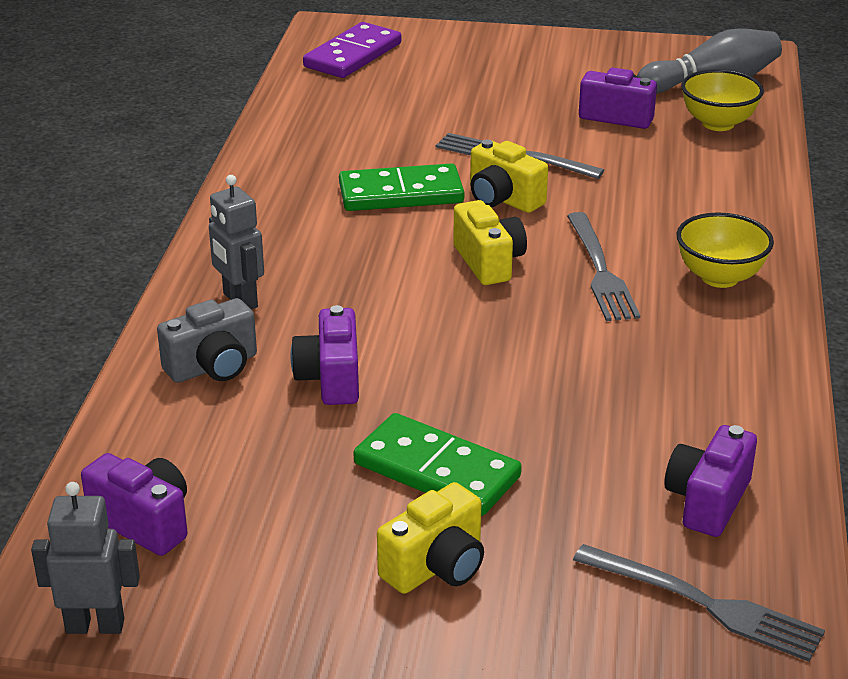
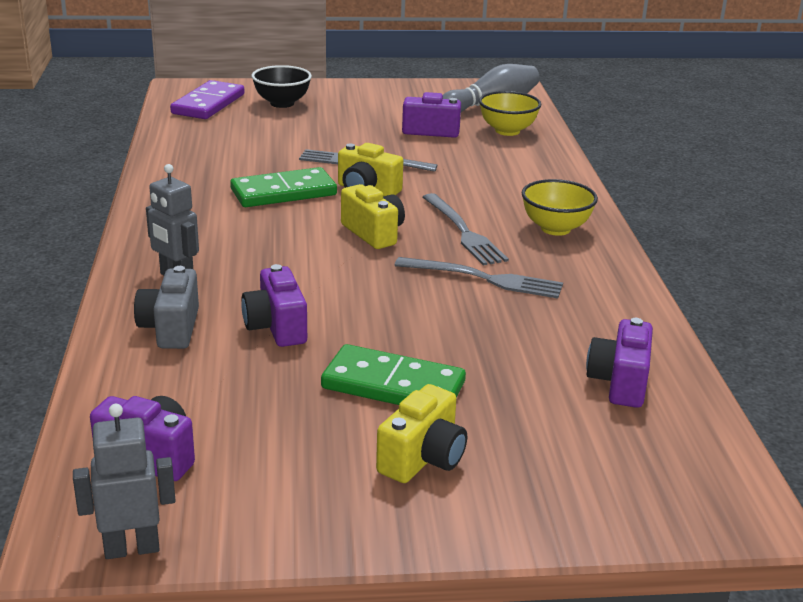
camera: 15 degrees left, 5 degrees down
grey camera [157,298,257,383] -> grey camera turned 135 degrees clockwise [134,266,199,349]
grey fork [573,544,825,662] -> grey fork moved to [395,257,563,298]
none -> black bowl [252,65,312,108]

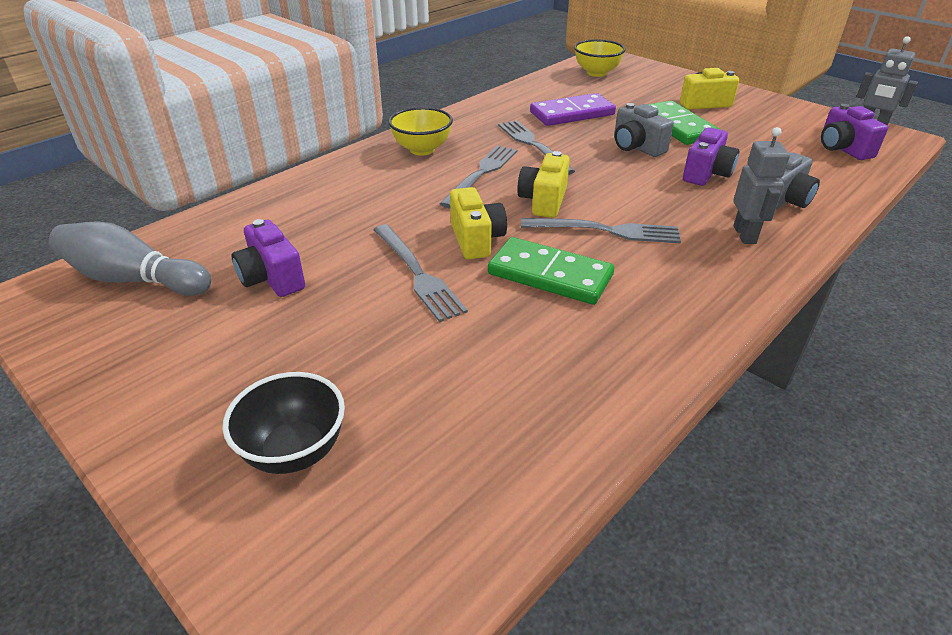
camera: 130 degrees left, 10 degrees up
purple domino [170,80,244,119] -> purple domino moved to [530,93,616,126]
yellow bowl [479,91,542,136] -> yellow bowl moved to [574,39,626,77]
purple camera [586,318,653,408] -> none
none -> grey fork [521,218,681,243]
none -> grey camera [614,103,674,157]

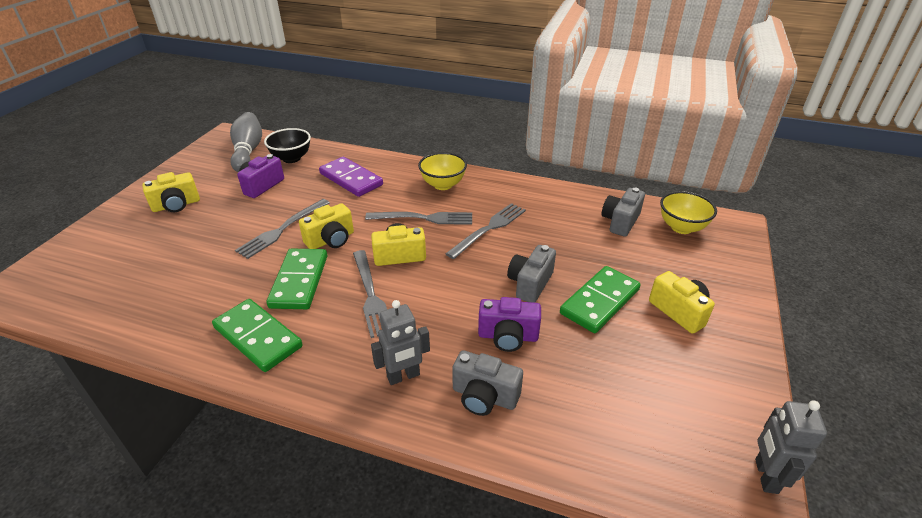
camera: 65 degrees right, 0 degrees up
black bowl [223,372,345,474] -> black bowl moved to [264,128,311,163]
purple domino [530,93,616,126] -> purple domino moved to [319,157,383,197]
purple camera [821,104,888,160] -> none
none -> yellow camera [142,172,200,212]
none -> green domino [212,299,303,372]
none -> grey camera [602,188,645,237]

